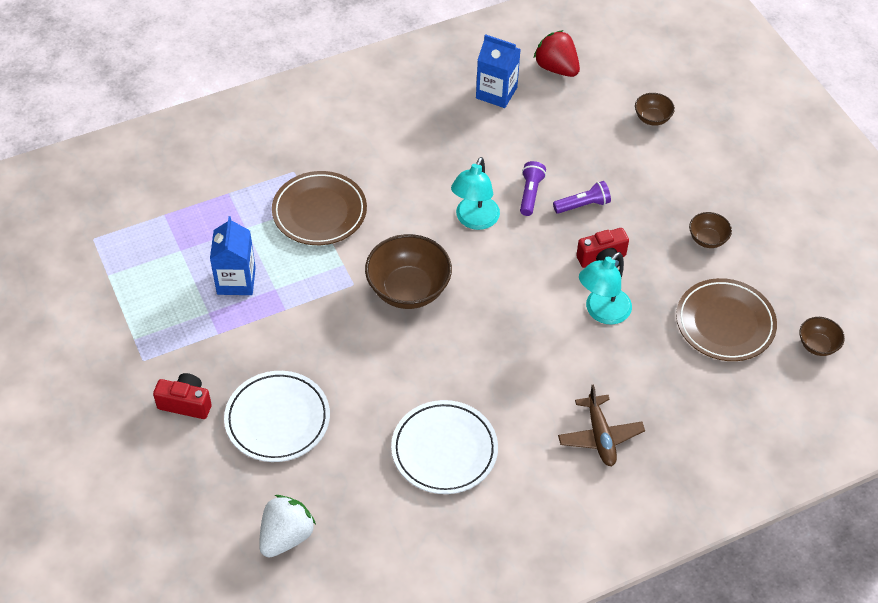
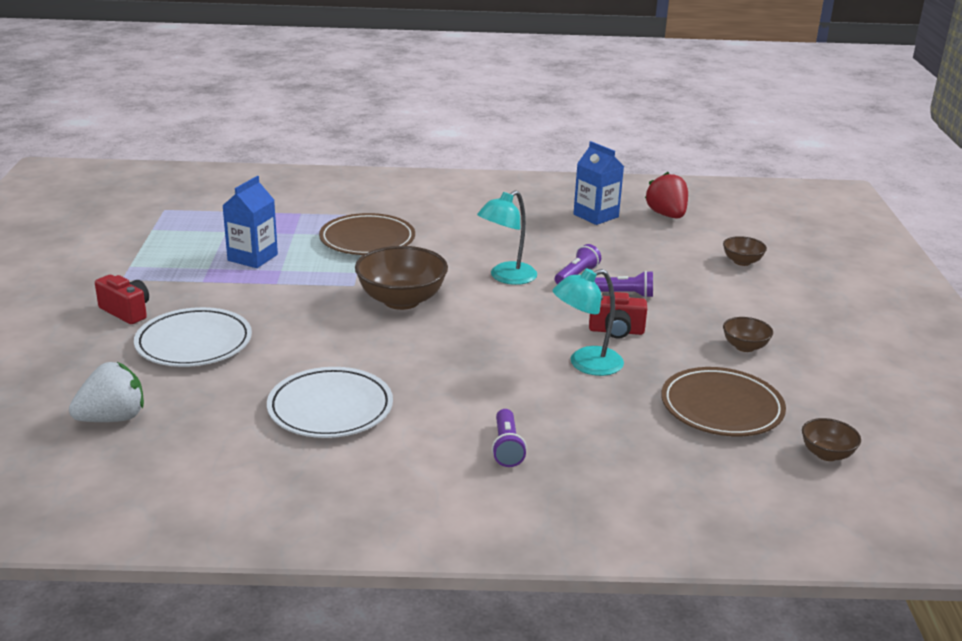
camera: 25 degrees right, 25 degrees down
brown plane [558,385,645,466] -> purple flashlight [492,409,527,467]

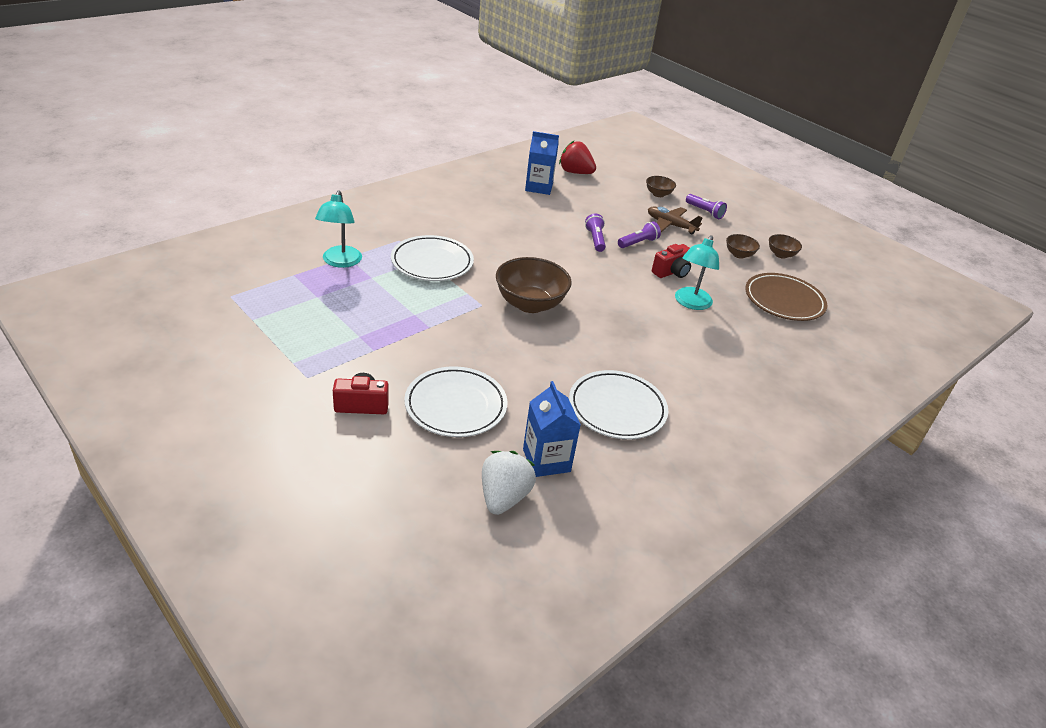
camera: 45 degrees left, 10 degrees up
blue carton [222,176,278,268] -> blue carton moved to [523,381,581,477]
brown plate [319,213,415,255] -> white plate [391,235,474,281]
turquoise lamp [477,190,537,285] -> turquoise lamp moved to [315,190,362,268]
purple flashlight [492,409,527,467] -> purple flashlight moved to [686,194,727,219]
brown bowl [802,418,861,461] -> brown bowl moved to [769,234,802,259]
none -> brown plane [648,207,703,234]

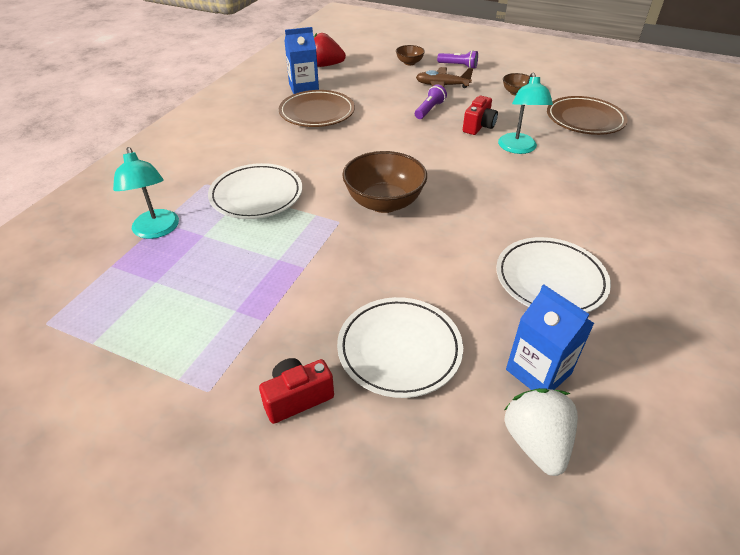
camera: 20 degrees left, 5 degrees up
purple flashlight [585,213,606,252] -> none
brown bowl [769,234,802,259] -> none
none -> brown plate [279,90,355,127]

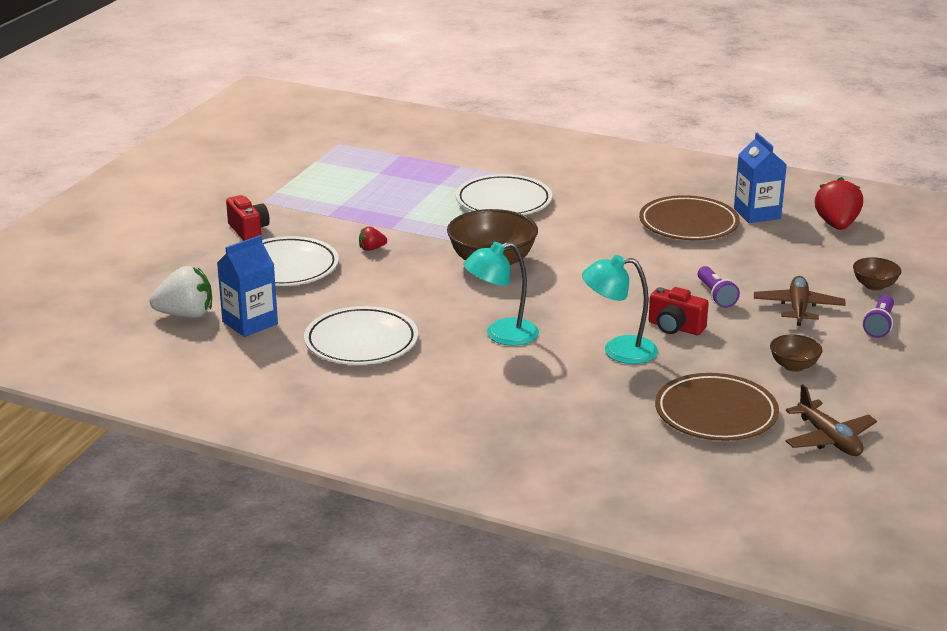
camera: 90 degrees right, 15 degrees down
turquoise lamp [113,147,179,239] -> turquoise lamp moved to [463,242,539,346]
purple flashlight [415,84,447,119] -> purple flashlight turned 45 degrees clockwise [698,266,740,308]
none -> red strawberry [359,226,387,251]
none -> brown plane [785,384,877,456]

